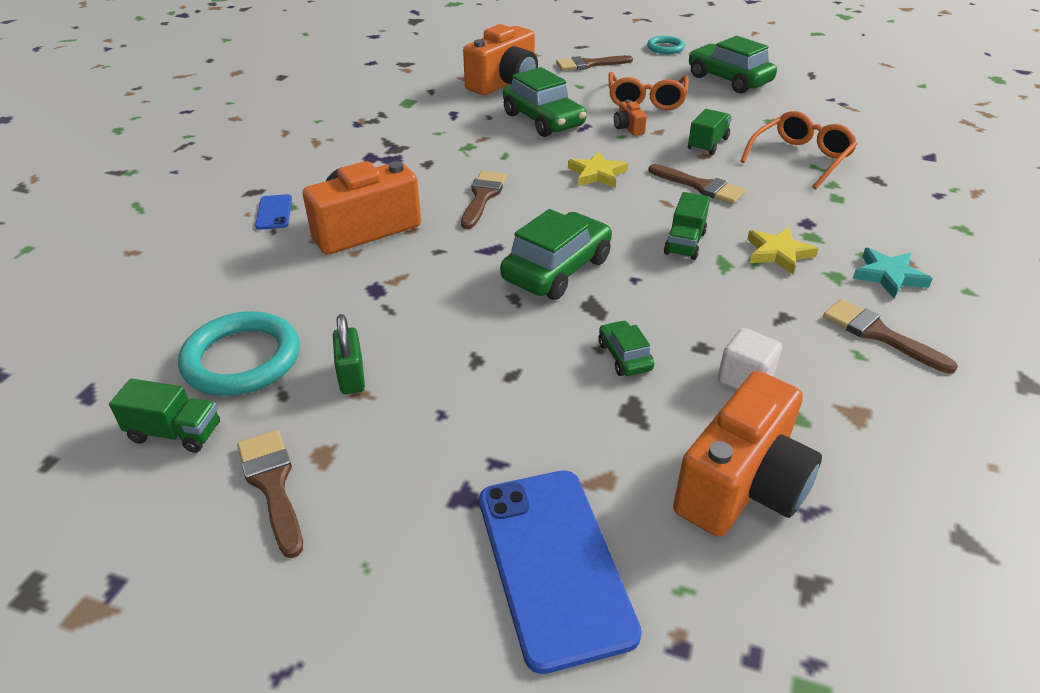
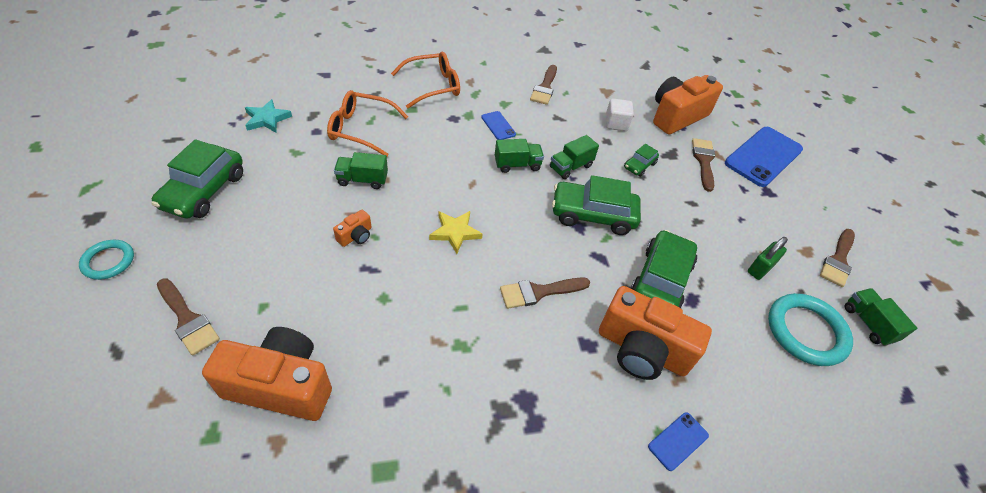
camera: 125 degrees left, 10 degrees up
green car [503,67,587,137] -> green car moved to [630,230,697,309]
orange glasses [608,72,689,110] -> orange glasses moved to [391,51,460,108]
brown brush [649,164,746,204] -> brown brush moved to [692,138,715,192]
orange camera [673,371,822,537] -> orange camera turned 45 degrees counterclockwise [653,75,723,134]
yellow star [747,227,819,274] -> blue phone [481,111,516,140]
turquoise star [852,248,932,298] -> turquoise star moved to [245,99,292,133]
none -> green truck [550,135,599,179]

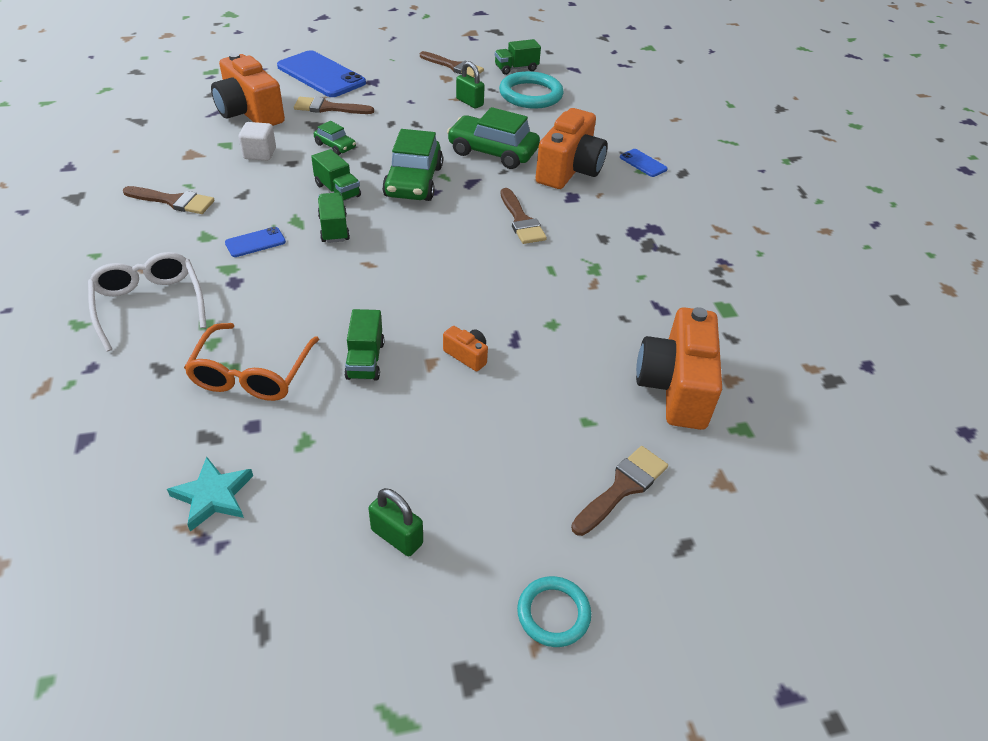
camera: 90 degrees left, 5 degrees down
green car [152,139,243,219] -> green padlock [368,488,423,556]
orange glasses [391,51,460,108] -> white glasses [88,252,206,352]
yellow star [429,211,483,254] -> none

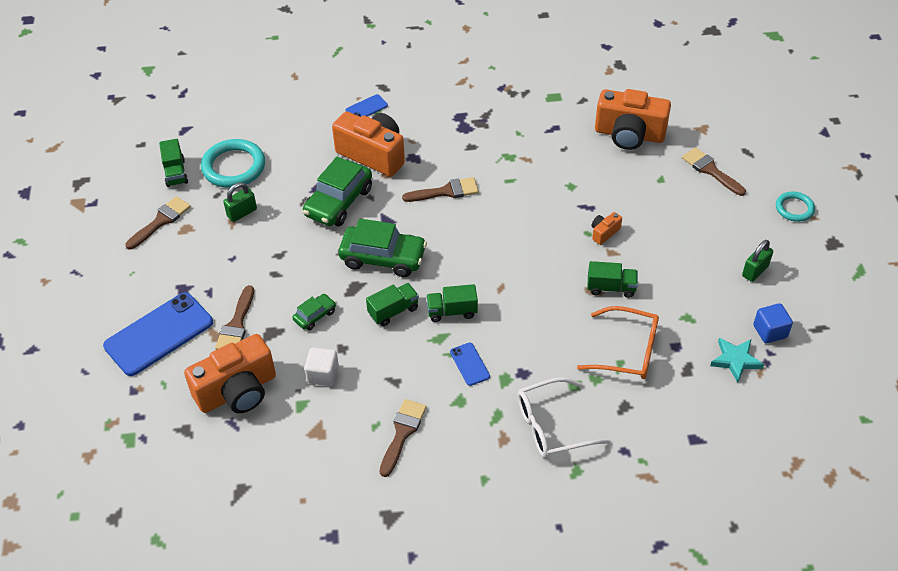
camera: 80 degrees left, 5 degrees up
none -> blue cube [753,303,793,343]

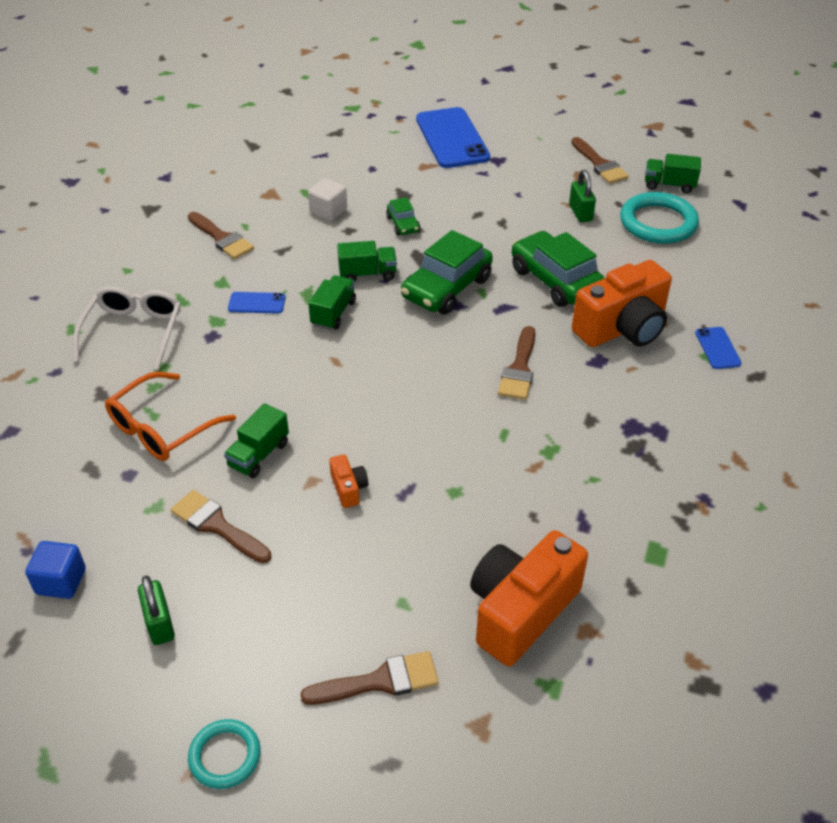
camera: 115 degrees right, 5 degrees down
orange camera [184,334,276,413] -> none
brown brush [215,285,254,350] -> brown brush moved to [171,490,271,563]
green truck [366,283,419,326] -> green truck turned 90 degrees counterclockwise [337,241,397,281]
turquoise star [710,338,764,383] -> none

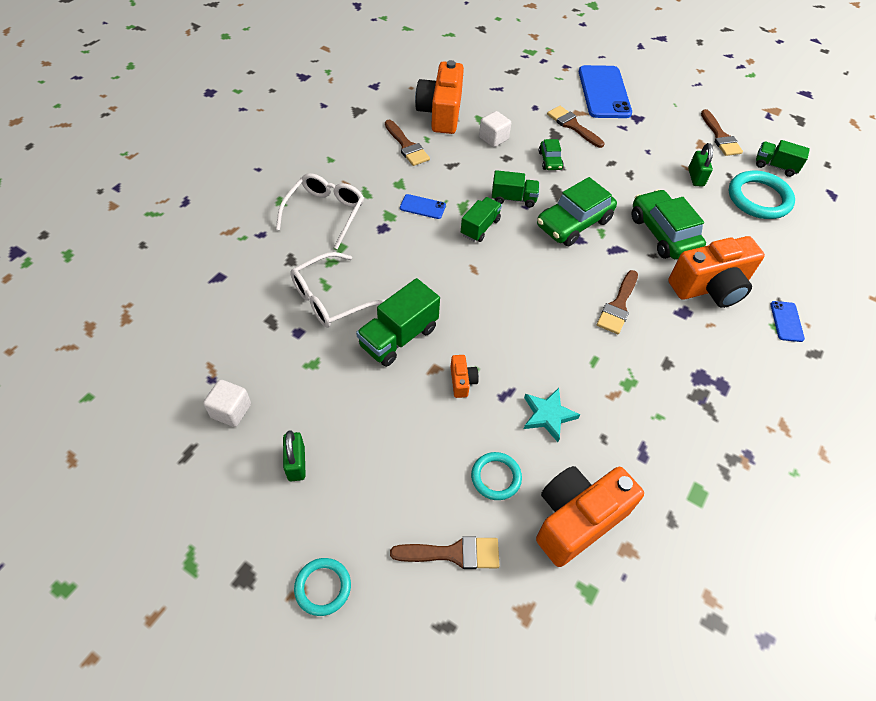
camera: 10 degrees right, 10 degrees up
blue cube [25,541,86,599] -> white cube [203,380,251,427]
orange glasses [105,372,236,461] -> white glasses [290,252,387,328]
brown brush [171,490,271,563] -> brown brush moved to [547,106,605,148]
green truck [224,403,289,478] -> green truck [356,278,440,367], size x1.52
none -> orange camera [415,60,464,134]
none -> turquoise ring [471,452,522,500]
none -> turquoise star [524,388,580,442]

